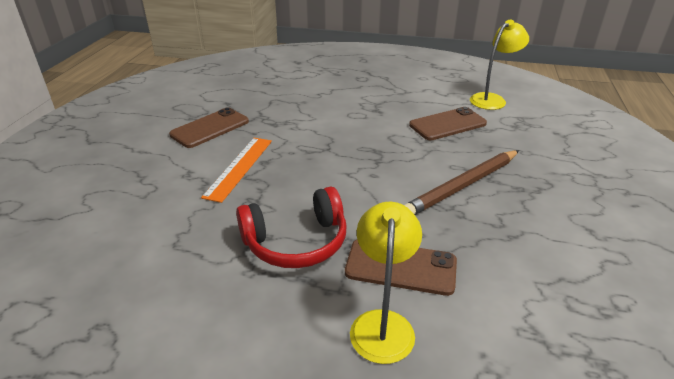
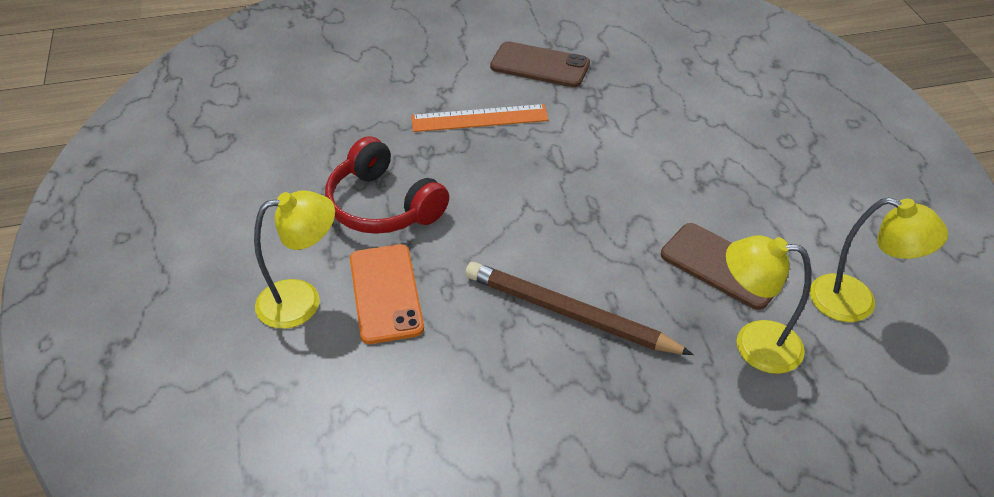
camera: 65 degrees right, 10 degrees up
brown phone [345,240,457,296] -> orange phone [350,244,424,344]
none -> yellow lamp [726,235,811,374]

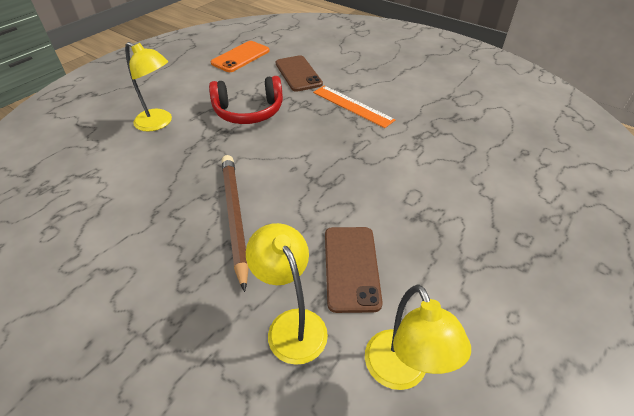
camera: 50 degrees right, 0 degrees up
red headphones [325,136,449,234] -> red headphones turned 105 degrees counterclockwise [209,76,283,124]
orange phone [350,244,424,344] -> orange phone moved to [211,41,270,72]
brown phone [490,41,590,87] -> brown phone moved to [276,55,323,92]

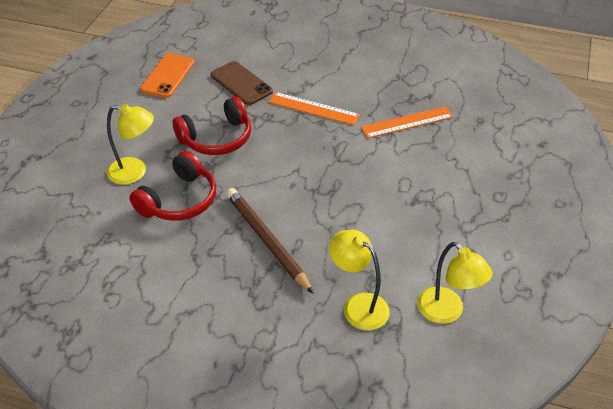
camera: 20 degrees left, 0 degrees up
brown phone [325,227,383,313] -> none
none -> red headphones [129,151,216,221]
none -> orange ruler [361,106,453,138]

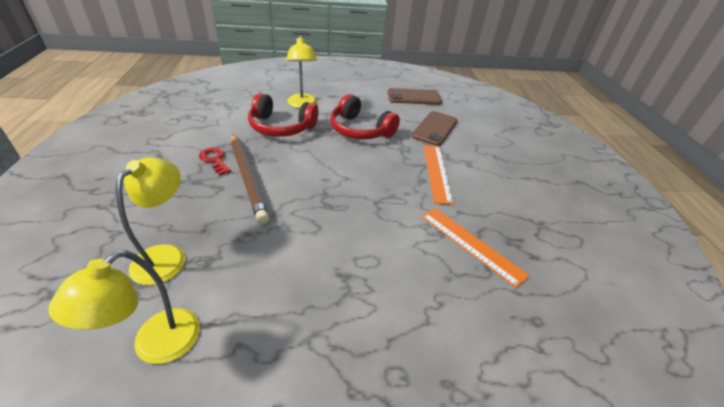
camera: 65 degrees right, 5 degrees down
orange phone [140,53,195,98] -> brown phone [388,88,442,105]
brown pencil [226,188,314,294] -> brown pencil turned 120 degrees clockwise [231,133,269,224]
none -> red key [199,147,231,176]

